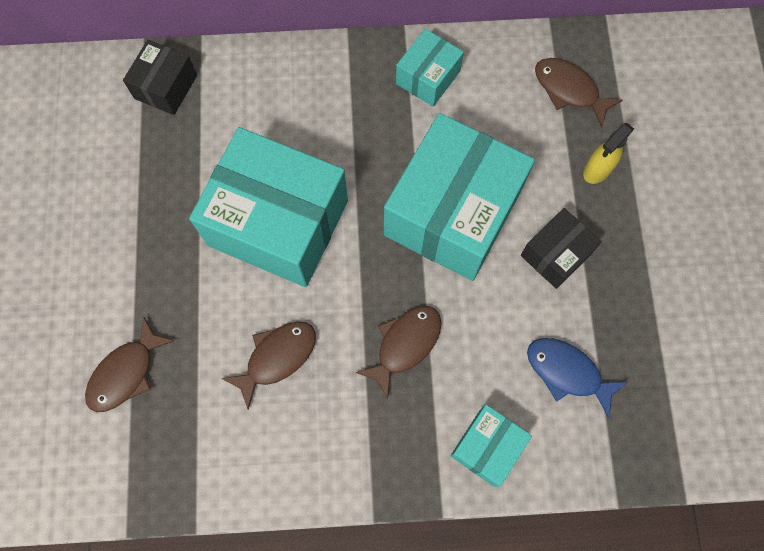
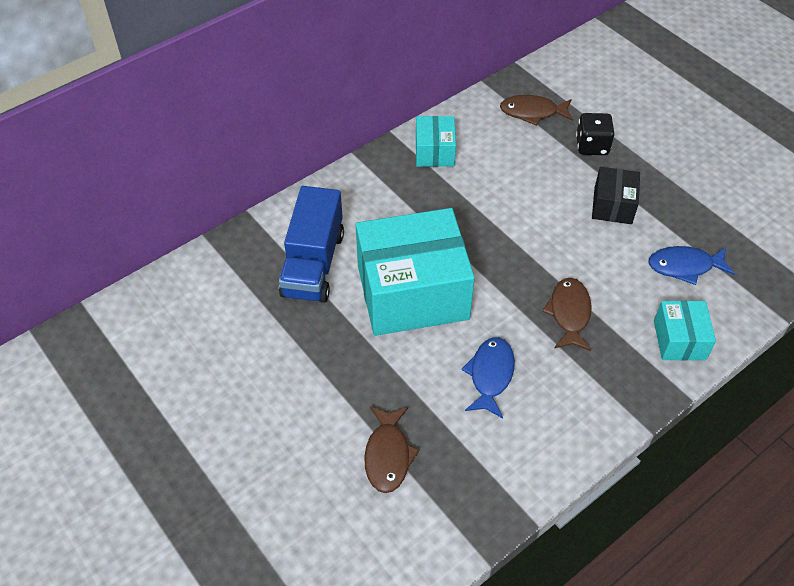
camera: 35 degrees left, 20 degrees down
black box [123,40,197,115] -> none
brown fish [221,321,316,410] -> blue fish [462,337,515,418]
turquoise box [384,113,535,281] -> none
yellow spray bottle [583,123,634,184] -> black dice [576,113,614,155]
none -> blue truck [279,186,344,303]

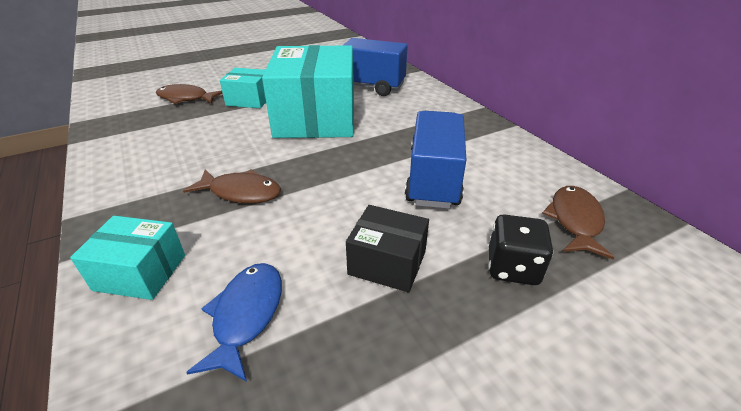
camera: 100 degrees right, 15 degrees down
turquoise box [416,116,456,167] -> turquoise box moved to [220,68,266,108]
blue fish [462,337,515,418] -> none
none -> blue truck [405,111,466,209]

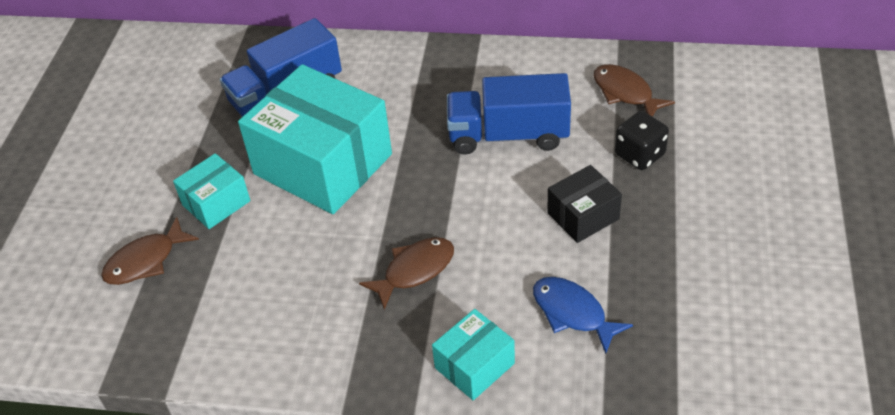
camera: 50 degrees left, 10 degrees up
blue truck [405,111,466,209] -> blue truck turned 45 degrees counterclockwise [447,73,571,155]

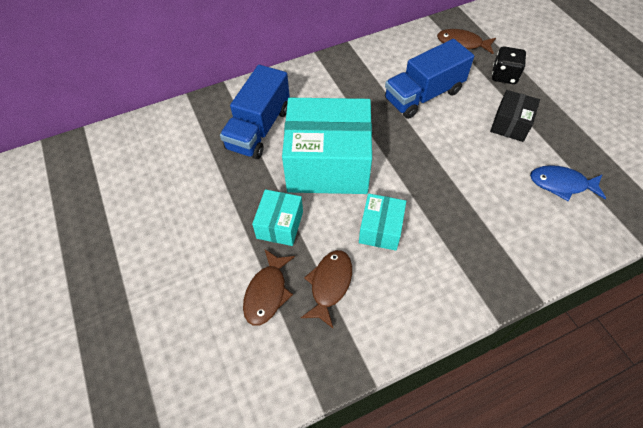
camera: 35 degrees left, 10 degrees up
brown fish [359,237,454,310] -> brown fish moved to [301,250,352,328]
turquoise box [432,309,515,400] -> turquoise box moved to [359,193,406,251]

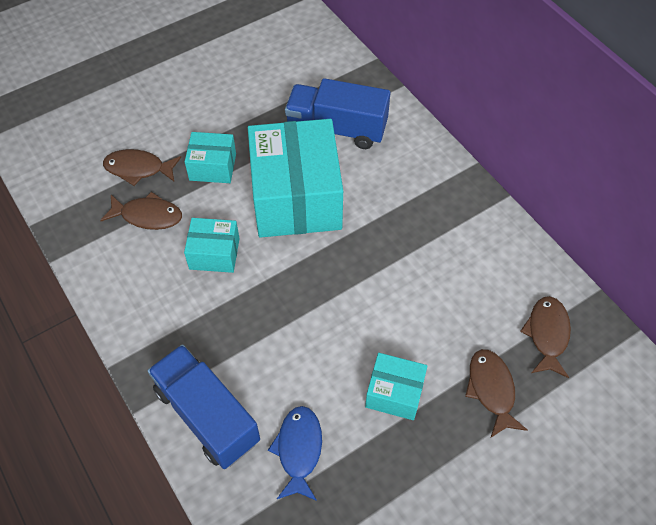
camera: 80 degrees right, 0 degrees up
blue truck [385,39,474,119] -> blue truck moved to [147,344,260,469]
black box [490,90,540,142] -> turquoise box [365,353,427,420]
black dice [492,46,526,84] -> brown fish [465,349,527,437]

